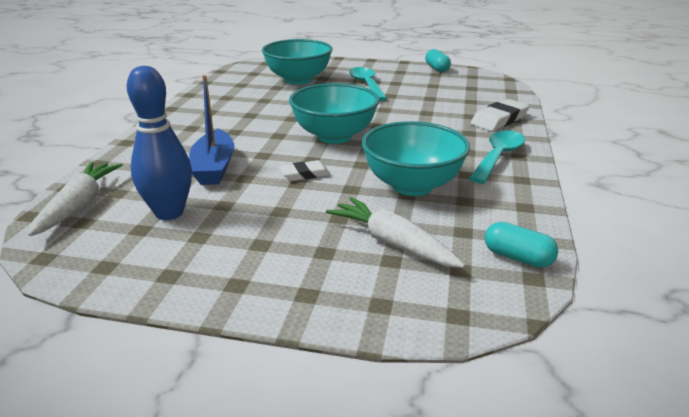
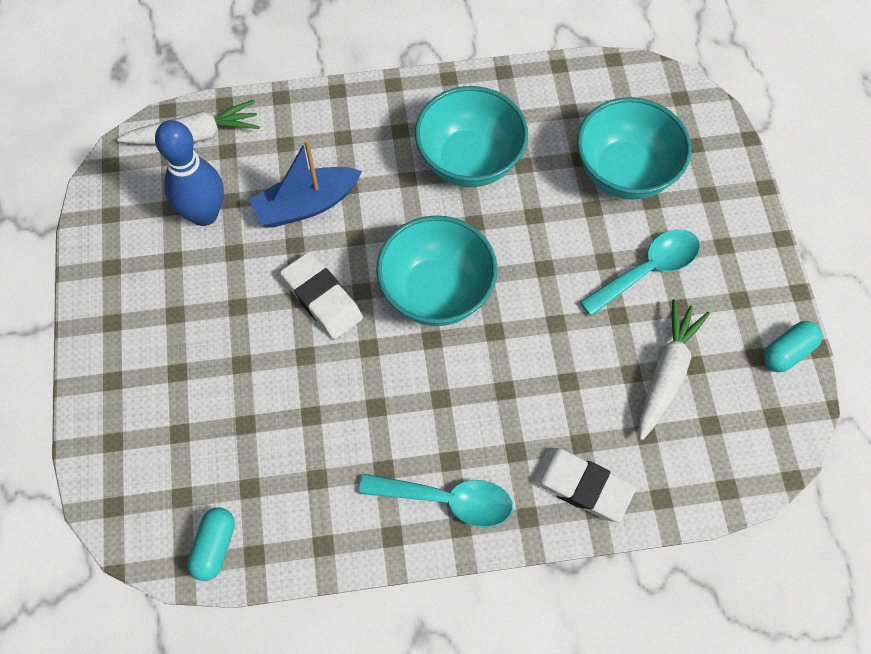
camera: 70 degrees right, 35 degrees up
white eraser [279,160,331,181] -> white eraser [280,252,363,339], size x1.58
white carrot [326,197,465,268] -> white carrot moved to [639,299,710,440]
turquoise bowl [361,121,470,196] -> turquoise bowl moved to [415,86,528,187]

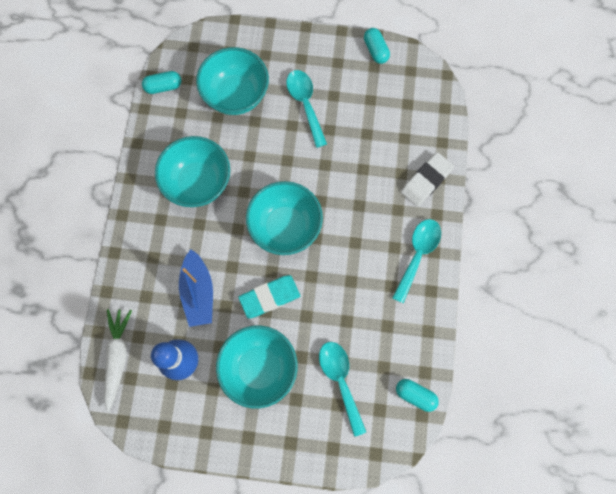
camera: 75 degrees left, 10 degrees up
white eraser [280,252,363,339] -> turquoise eraser [238,275,300,319]
white carrot [639,299,710,440] -> none
none -> turquoise capsule [142,71,181,94]
none -> turquoise bowl [216,325,298,409]
none -> turquoise spoon [319,342,366,437]

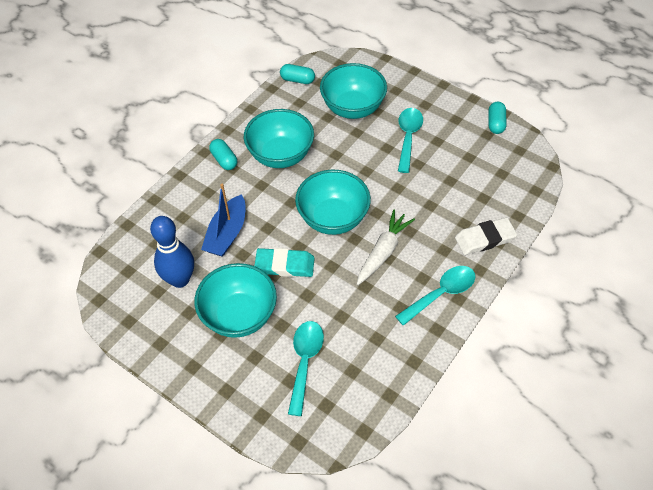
camera: 30 degrees right, 20 degrees down
white carrot [104,309,132,412] -> white carrot moved to [357,210,415,285]
turquoise capsule [396,379,439,412] -> turquoise capsule moved to [209,139,237,170]

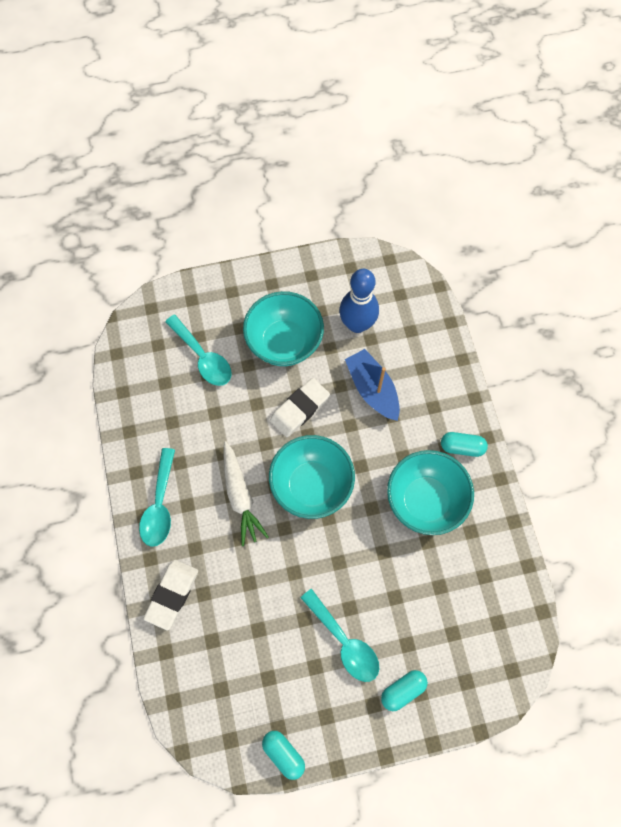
camera: 130 degrees right, 15 degrees up
turquoise eraser [254,248,315,277] -> white eraser [270,378,330,437]
turquoise capsule [280,64,315,84] -> turquoise capsule moved to [381,670,428,711]
turquoise bowl [320,63,387,119] -> none

